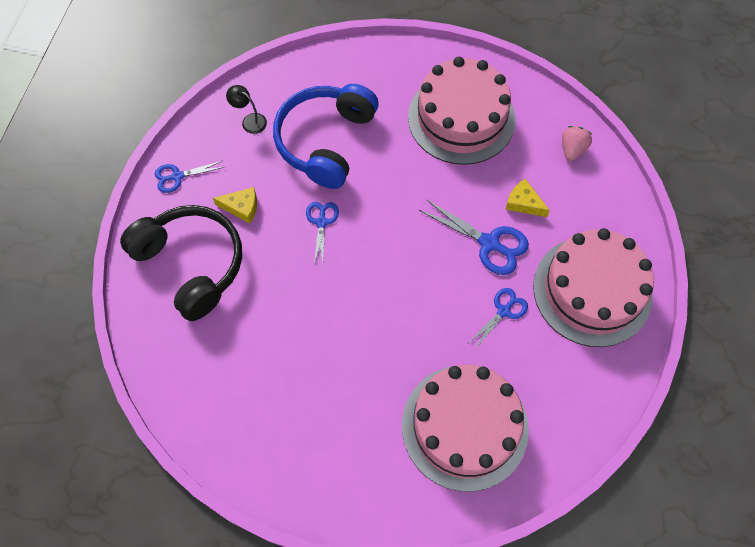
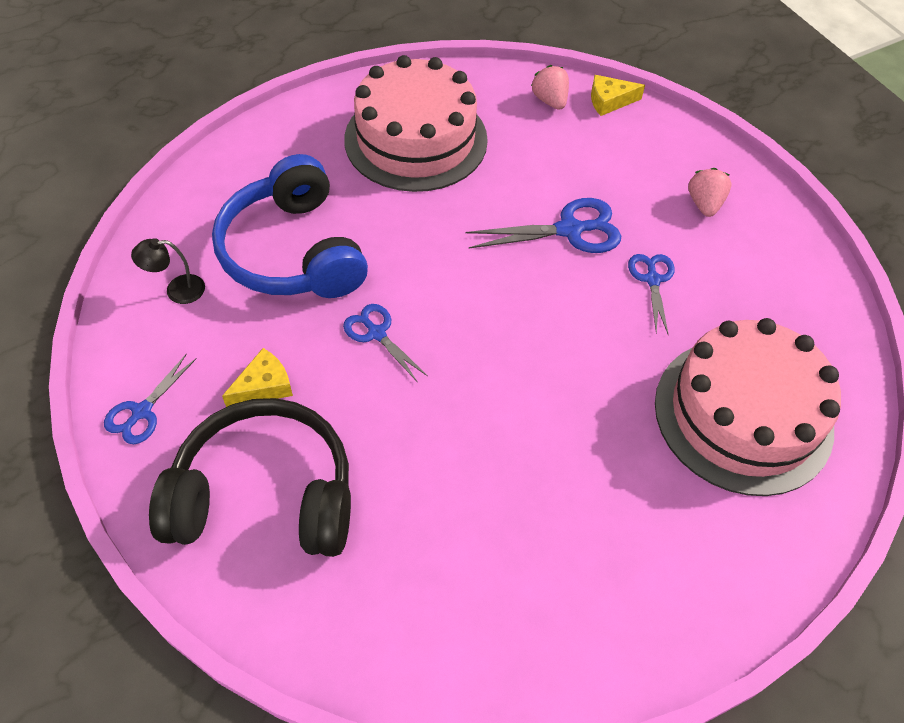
camera: 45 degrees left, 10 degrees down
yellow cheese [505,179,550,217] -> yellow cheese moved to [591,75,645,116]
pink cake [533,228,654,347] -> pink strawberry [688,168,731,217]

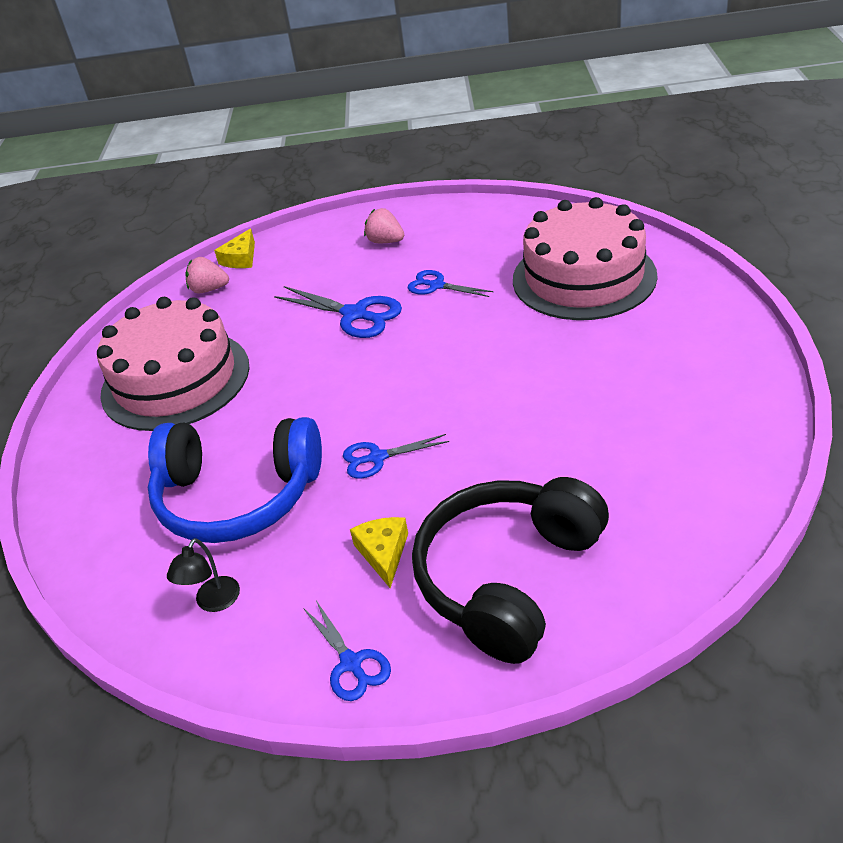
camera: 55 degrees left, 15 degrees down
blue scissors [465,198,621,253] -> blue scissors turned 105 degrees clockwise [274,286,402,338]

